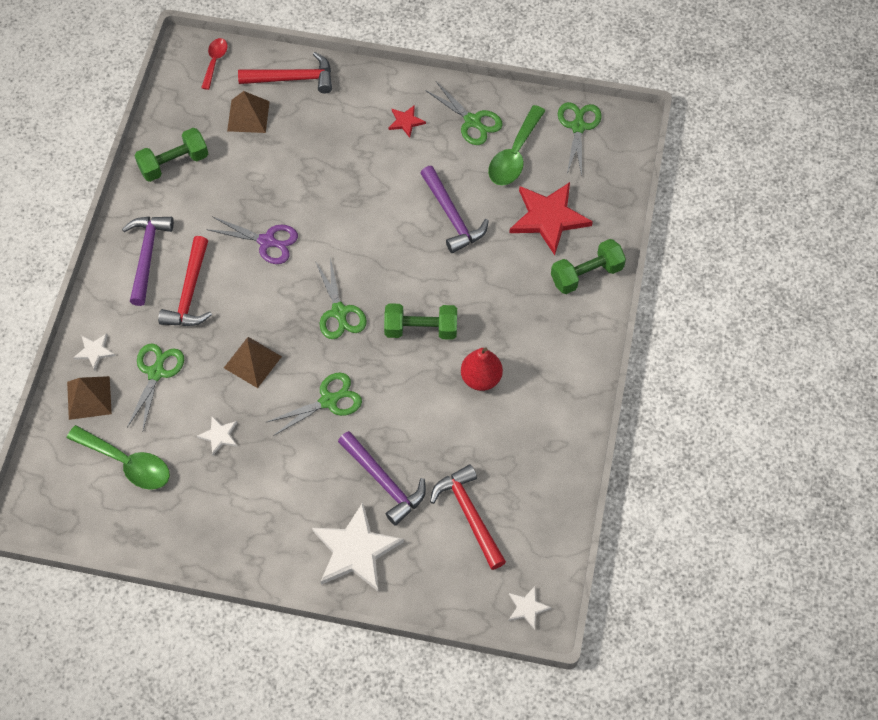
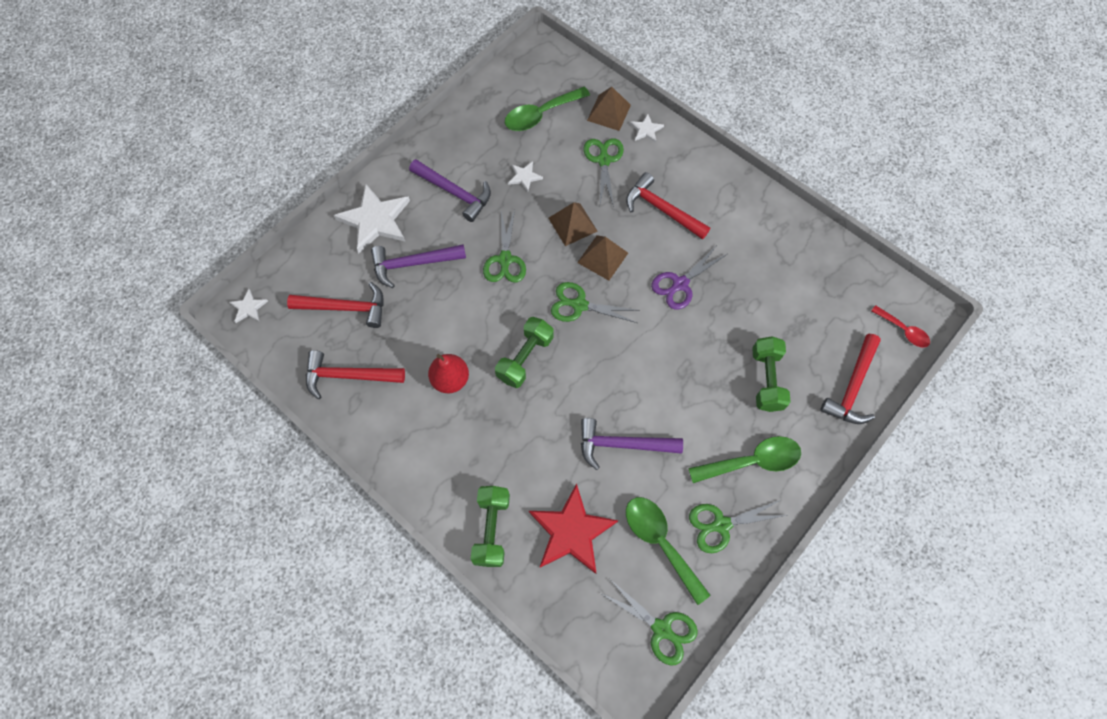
camera: 120 degrees right, 5 degrees up
purple hammer [122,217,174,306] -> purple hammer moved to [409,159,491,222]
green scissors [127,343,184,430] -> green scissors turned 135 degrees counterclockwise [583,138,624,207]
green dumbbell [134,128,208,182] -> green dumbbell moved to [752,336,791,412]
brown pyramid [227,91,270,133] -> brown pyramid moved to [577,235,628,281]
red star [389,105,426,138] -> green spoon [688,436,801,483]
none -> red hammer [306,350,405,399]

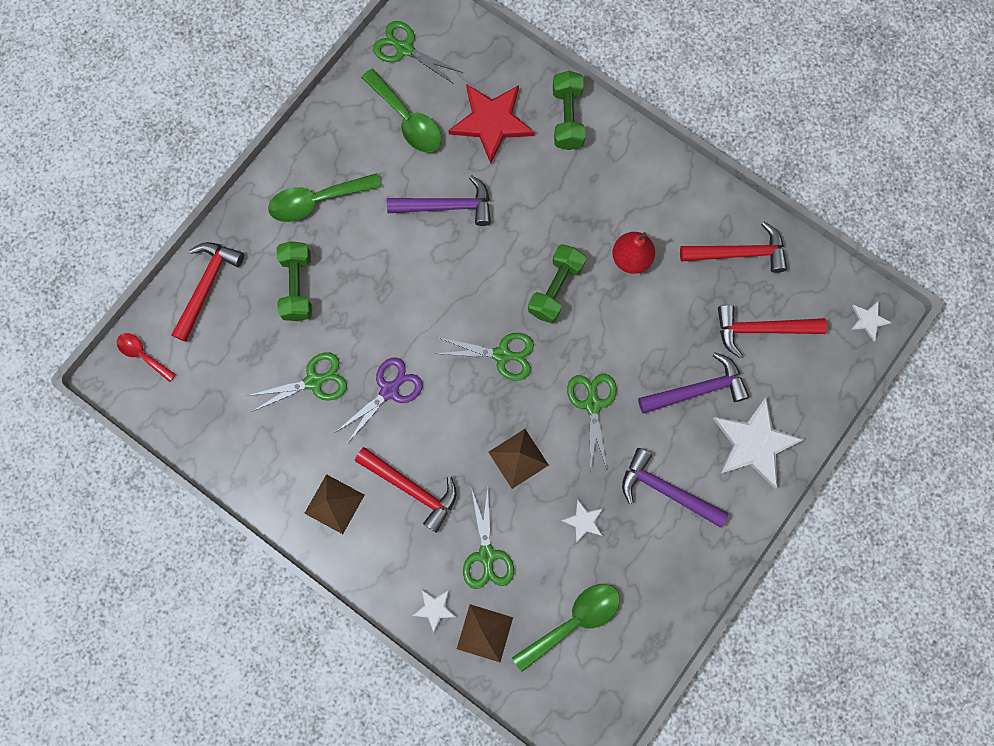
camera: 175 degrees right, 10 degrees up
brown pyramid [577,235,628,281] -> brown pyramid moved to [304,474,365,534]
green scissors [689,500,787,553] -> green scissors moved to [247,352,347,411]

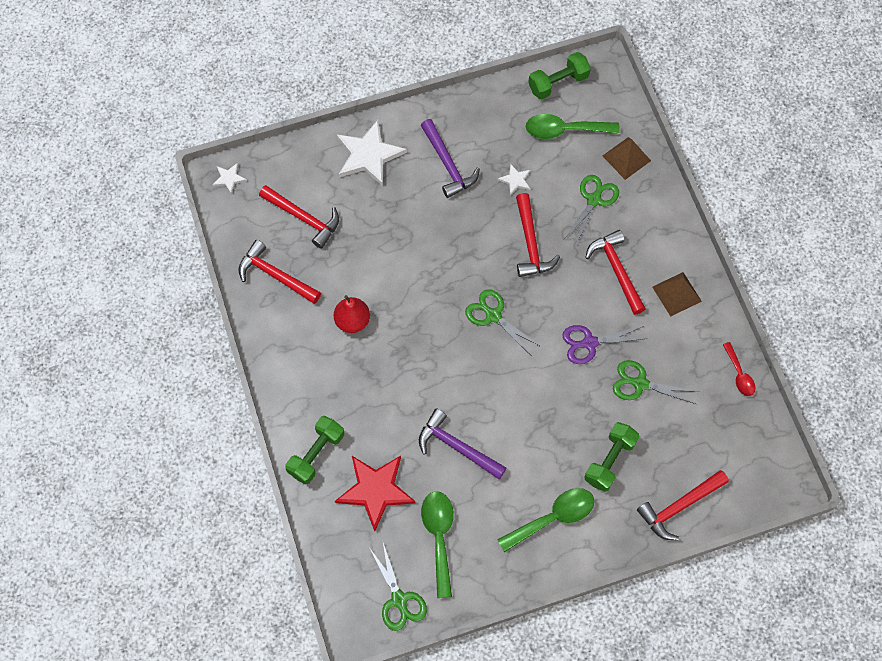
camera: 145 degrees left, 10 degrees down
red spoon [117,333,176,382] -> red spoon moved to [723,342,755,396]
green spoon [268,173,381,222] -> green spoon turned 45 degrees counterclockwise [497,488,594,552]
white star [412,589,456,633] -> none
brown pyramid [489,429,549,489] -> red hammer [516,193,560,277]
green dumbbell [528,244,586,323] -> green dumbbell moved to [528,52,591,99]
green scissors [567,374,617,472] -> none
purple hammer [638,353,750,414] -> none

